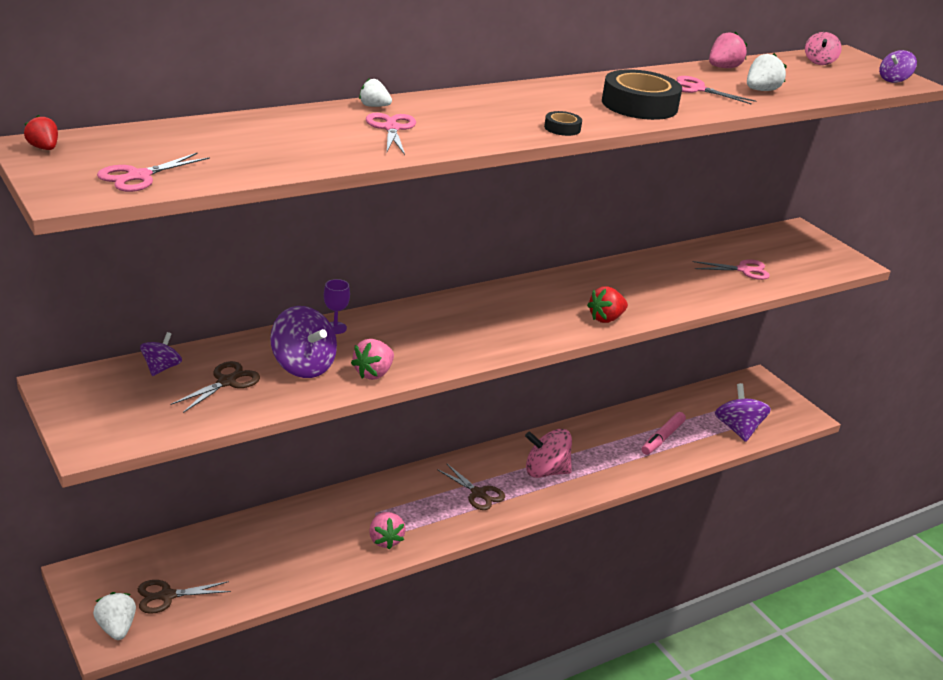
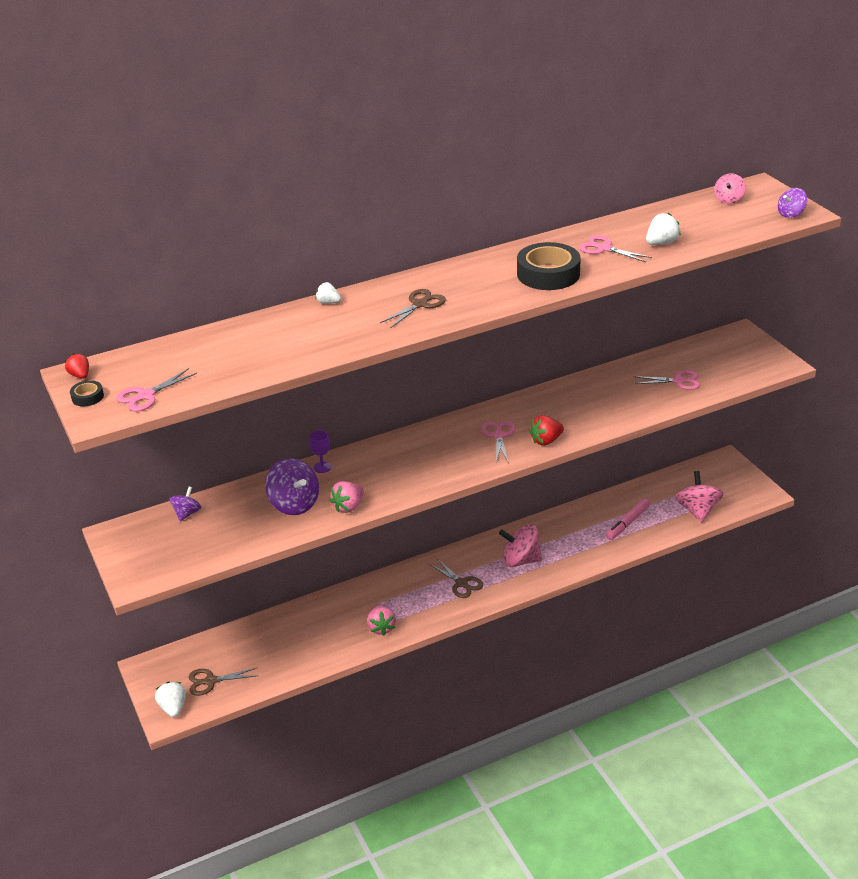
camera: 10 degrees right, 5 degrees up
brown scissors [171,361,260,413] -> brown scissors moved to [380,289,446,328]
pink scissors [366,113,416,155] -> pink scissors moved to [481,421,515,462]
black tape [544,111,582,136] -> black tape moved to [70,380,104,406]
pink strawberry [709,32,747,68] -> none
purple spinning top [715,383,771,442] -> pink spinning top [675,471,724,522]

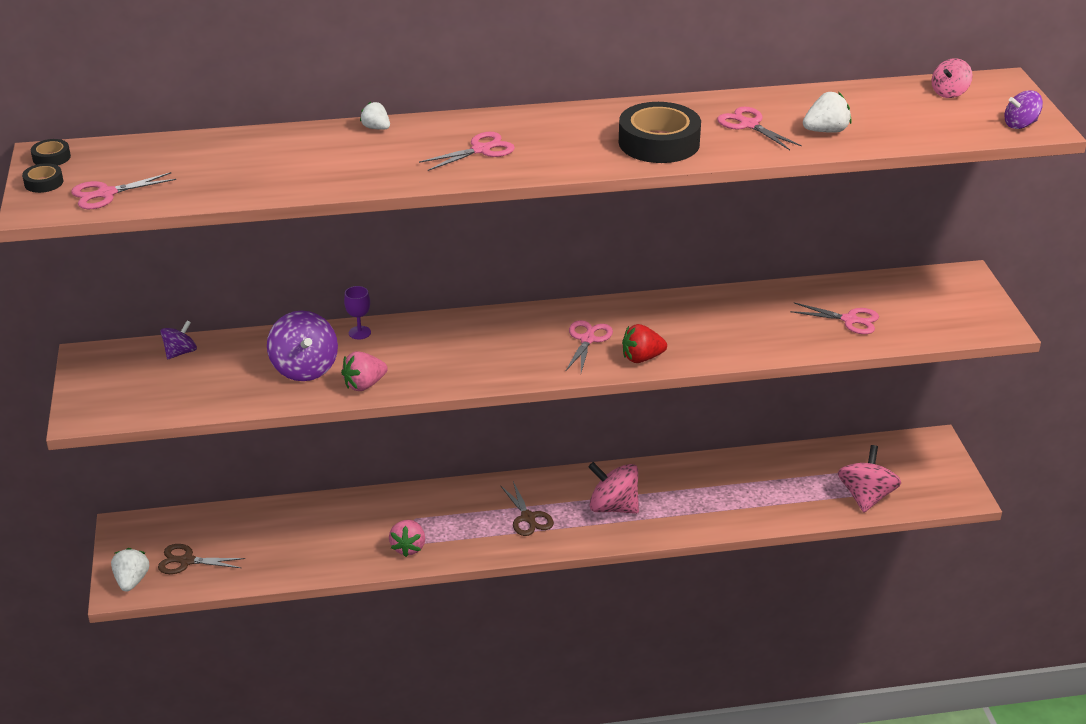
camera: 15 degrees right, 0 degrees up
red strawberry [65,354,89,379] -> black tape [31,139,71,166]
brown scissors [380,289,446,328] -> pink scissors [419,132,515,171]
pink marker [606,498,650,540] -> none

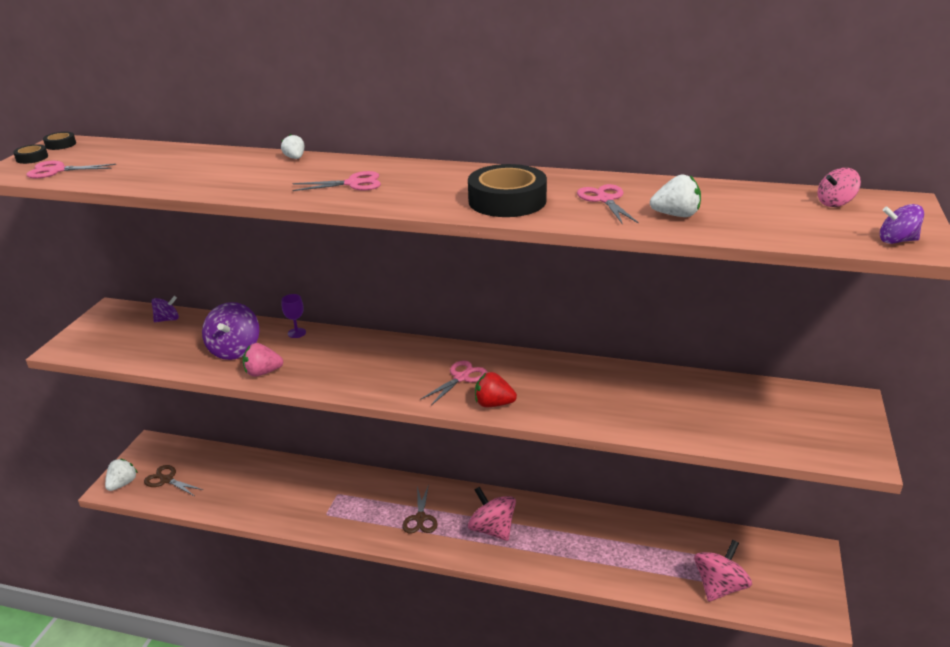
camera: 25 degrees right, 5 degrees down
pink strawberry [389,520,425,557] -> none
pink scissors [790,303,879,334] -> none

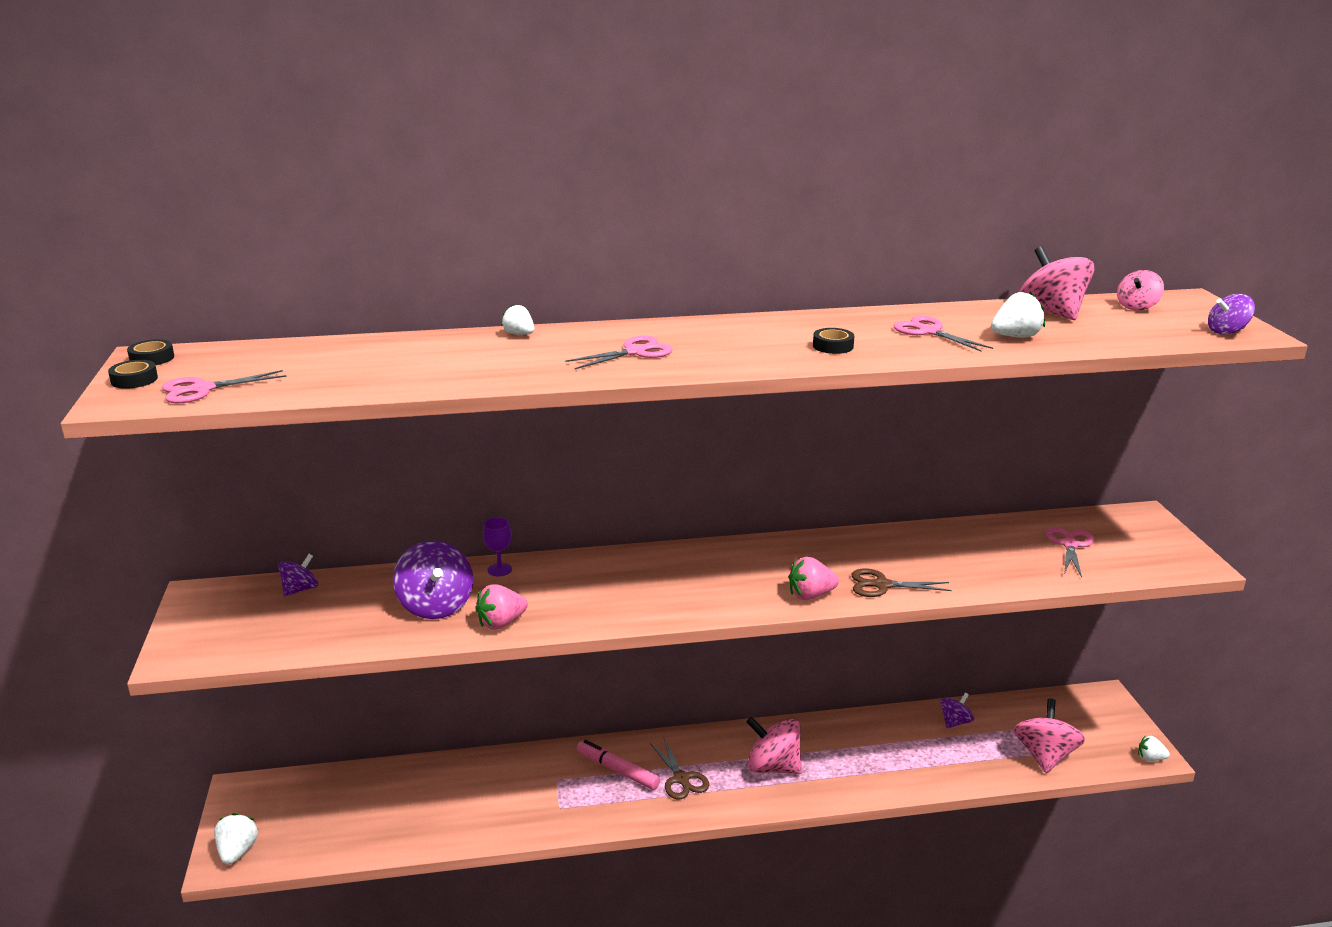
camera: 25 degrees left, 5 degrees down
brown scissors [144,465,203,496] -> brown scissors moved to [851,569,952,597]
pink scissors [420,361,487,405] -> pink scissors moved to [1046,527,1094,577]
black tape [468,164,547,217] -> black tape [813,328,854,354], size x0.45
red strawberry [475,372,517,407] -> pink strawberry [789,557,839,600]
none -> pink marker [577,740,660,790]
none -> purple spinning top [940,692,974,728]
none -> pink spinning top [1019,246,1094,320]
none -> white strawberry [1138,735,1170,761]

